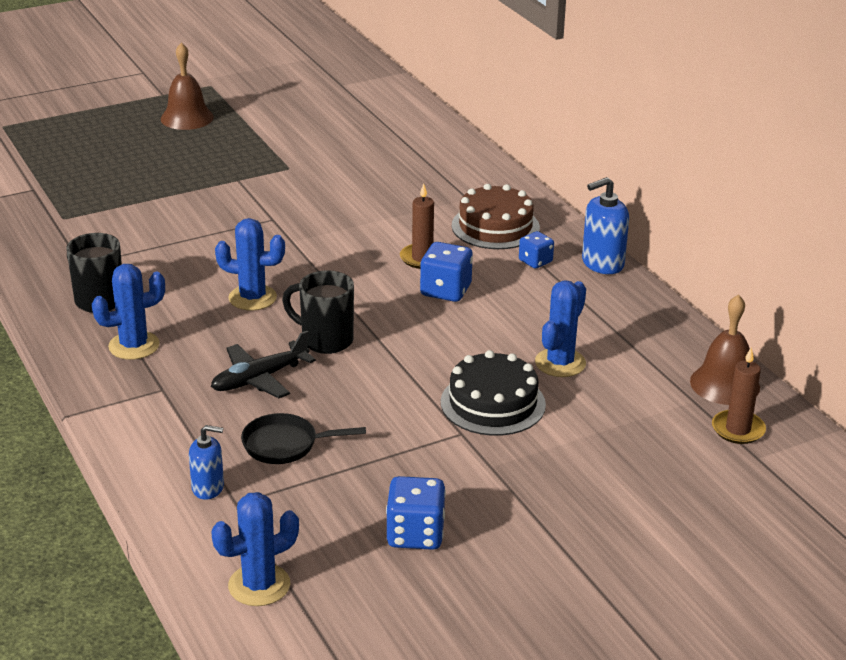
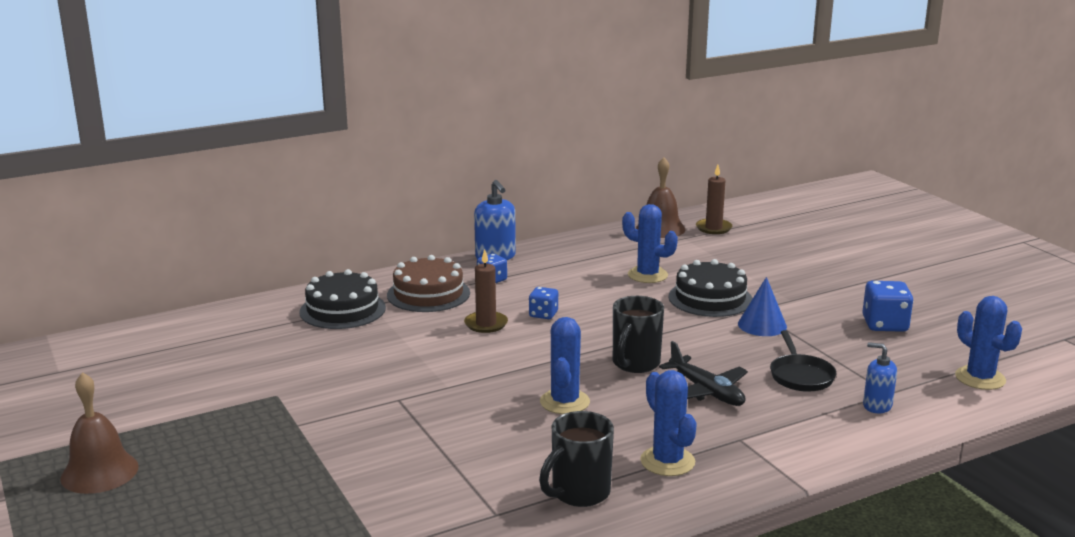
camera: 90 degrees left, 10 degrees down
blue soap dispenser [189,425,224,500] -> blue soap dispenser turned 60 degrees counterclockwise [863,342,897,413]
blue dice [420,242,473,302] -> blue dice [529,287,558,319], size x0.63
none -> black cake [300,269,386,329]
none -> blue cone [738,277,787,336]

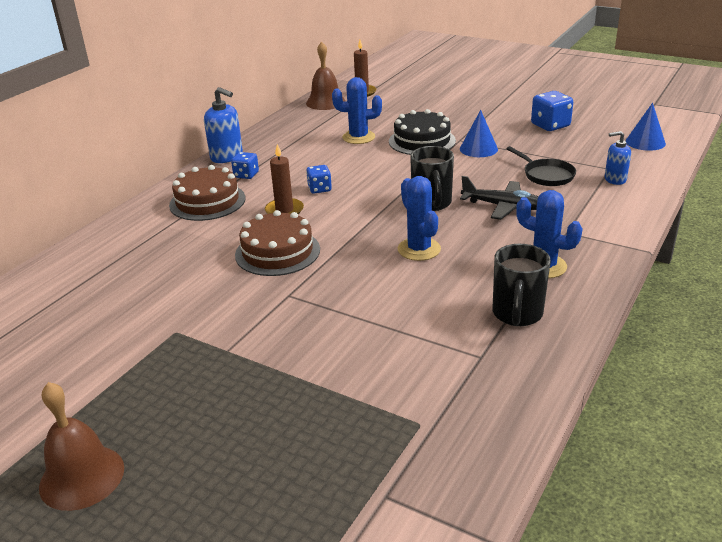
camera: 30 degrees left, 10 degrees up
black cake [300,269,386,329] -> none
blue cactus [955,296,1022,390] -> blue cone [626,103,666,151]
none -> brown cake [235,210,320,276]

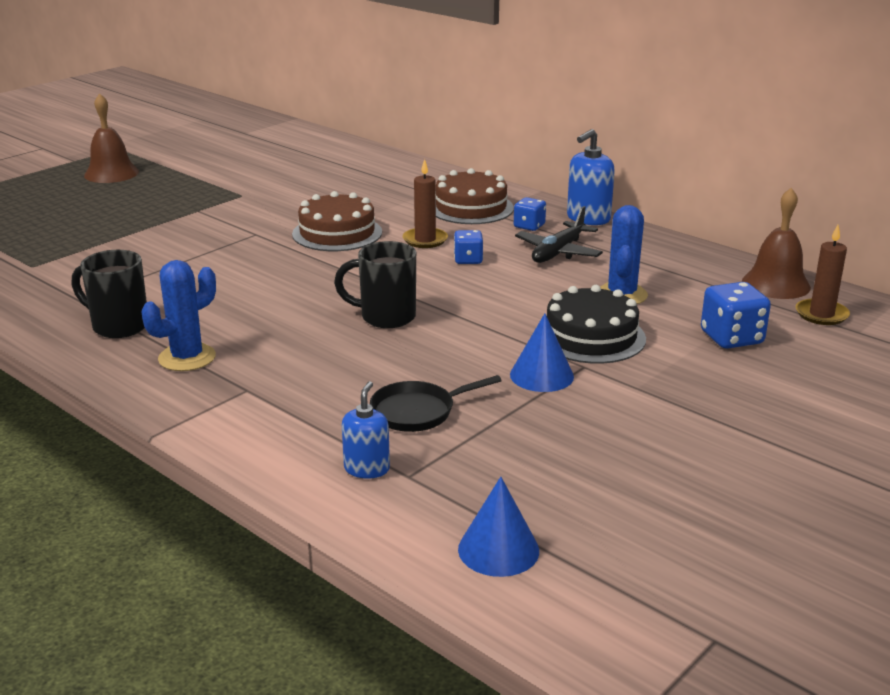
camera: 100 degrees right, 5 degrees down
blue cactus [398,176,441,261] -> none
black plane [460,176,538,220] -> black plane moved to [515,206,603,263]
blue dice [531,91,573,131] -> blue dice moved to [701,282,771,349]

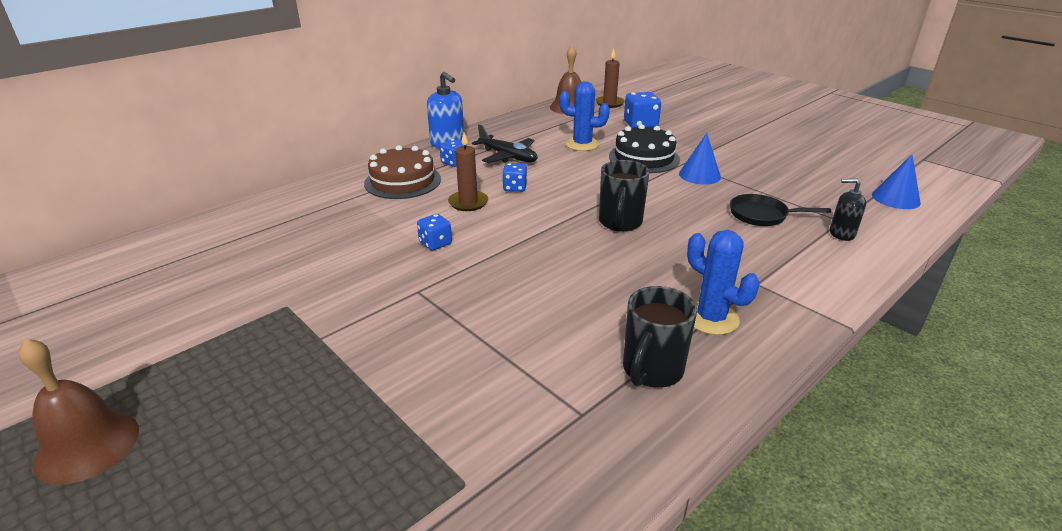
camera: 85 degrees left, 5 degrees up
brown cake [292,191,382,251] -> blue dice [417,214,452,250]
blue soap dispenser [342,381,390,479] -> black soap dispenser [830,179,866,241]
black pan [370,375,502,432] -> black pan turned 120 degrees clockwise [730,194,831,226]

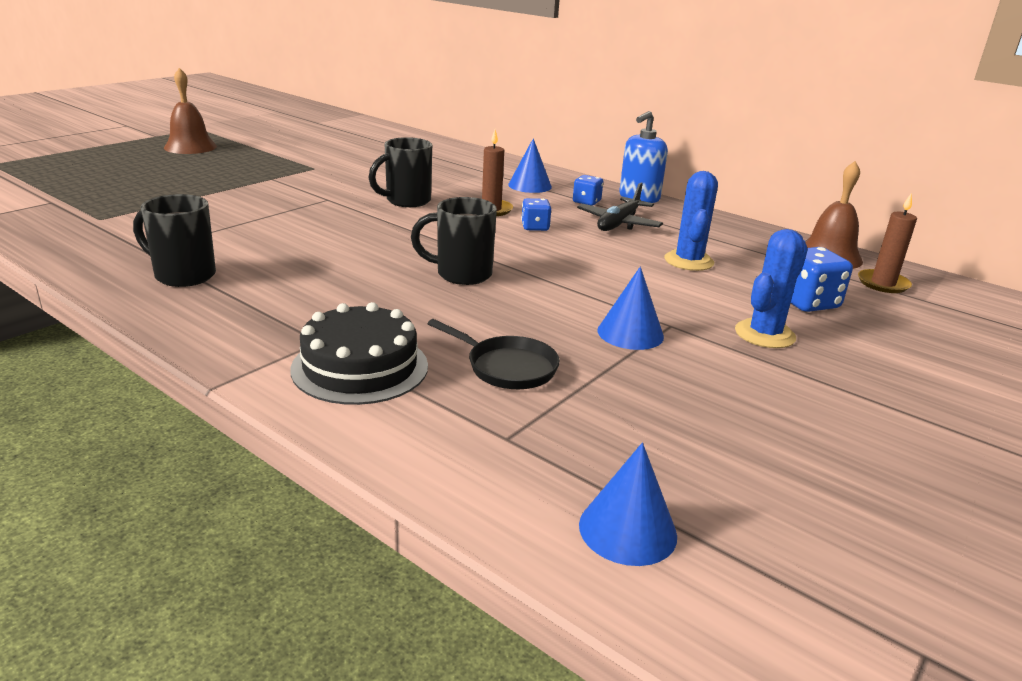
camera: 80 degrees right, 5 degrees down
brown cake [364,145,441,199] -> blue cone [508,138,552,193]
blue dice [417,214,452,250] -> black mug [368,137,432,207]
black cake [609,124,680,173] -> black cake moved to [290,302,428,405]
blue cactus [687,230,759,335] -> blue cactus moved to [735,229,808,348]
black pan [730,194,831,226] -> black pan turned 120 degrees clockwise [428,319,560,389]
black soap dispenser [830,179,866,241] -> none

